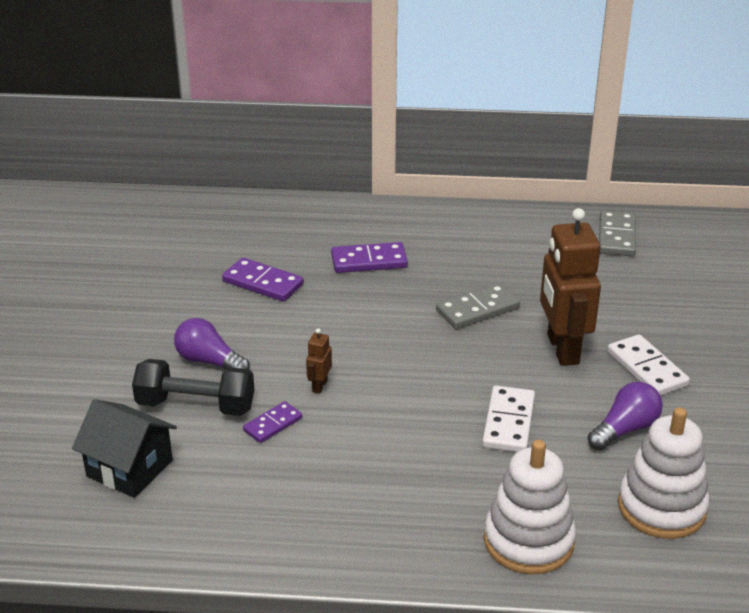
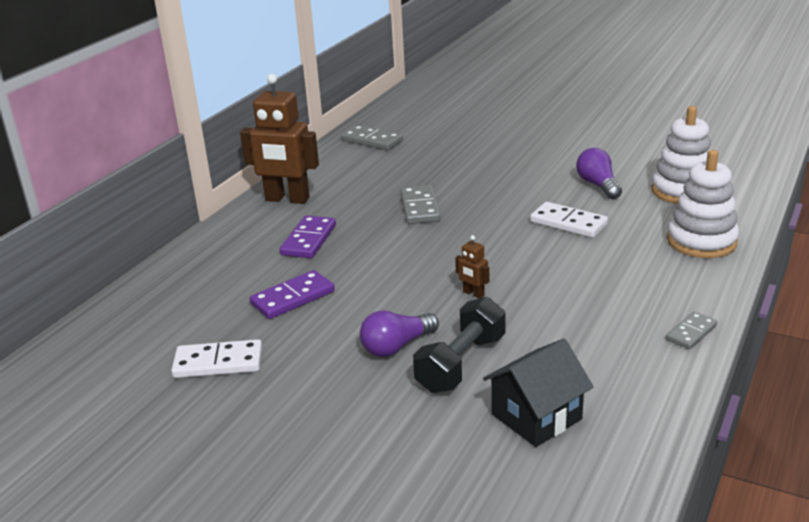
camera: 65 degrees left, 5 degrees down
purple domino [243,401,302,443] -> none
brown robot [540,208,601,366] -> brown robot moved to [240,74,319,204]
white domino [607,334,690,396] -> white domino moved to [171,339,262,378]
none -> grey domino [666,312,717,349]

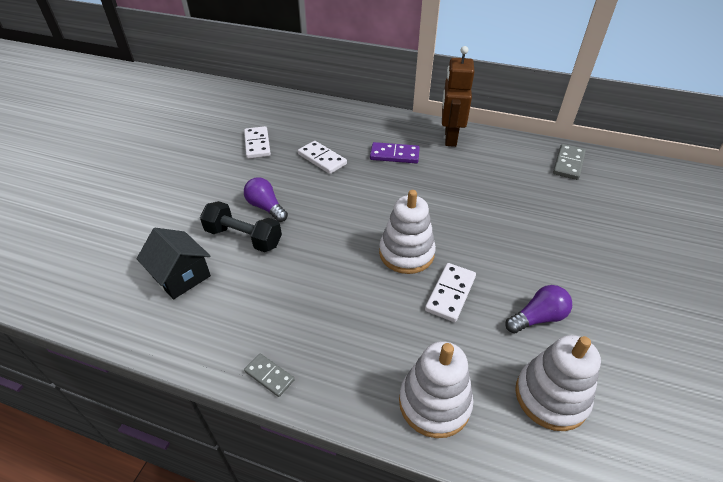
camera: 80 degrees right, 15 degrees up
purple domino [250,270,335,319] -> white domino [298,141,347,174]
grey domino [400,185,441,224] -> none
brown robot [455,235,489,298] -> none
none -> white stacking toy [379,190,436,274]

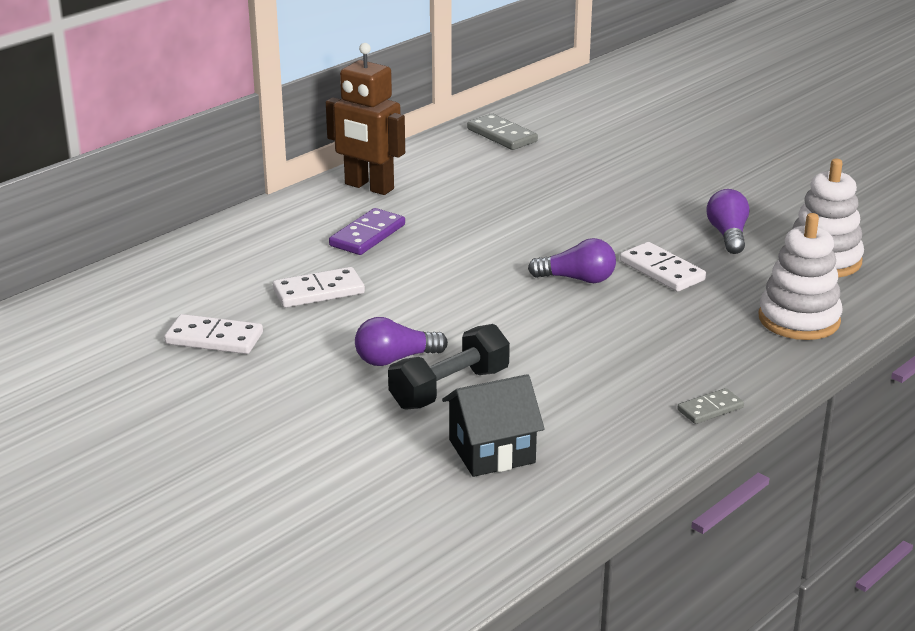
camera: 65 degrees left, 15 degrees down
white stacking toy [379,190,436,274] -> purple light bulb [528,238,616,283]

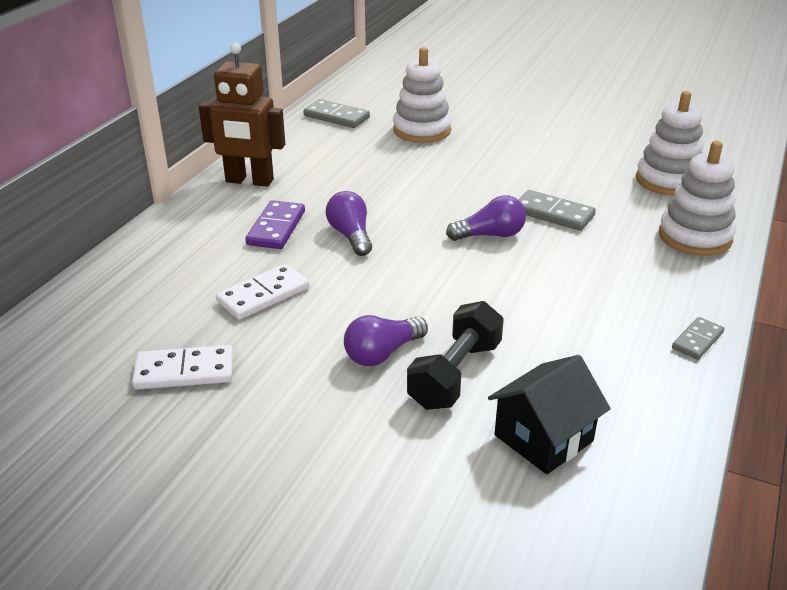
camera: 20 degrees left, 5 degrees up
white domino [620,242,706,292] -> grey domino [518,190,596,231]
purple light bulb [707,189,749,254] -> purple light bulb moved to [326,191,372,256]
none -> white stacking toy [393,47,452,143]

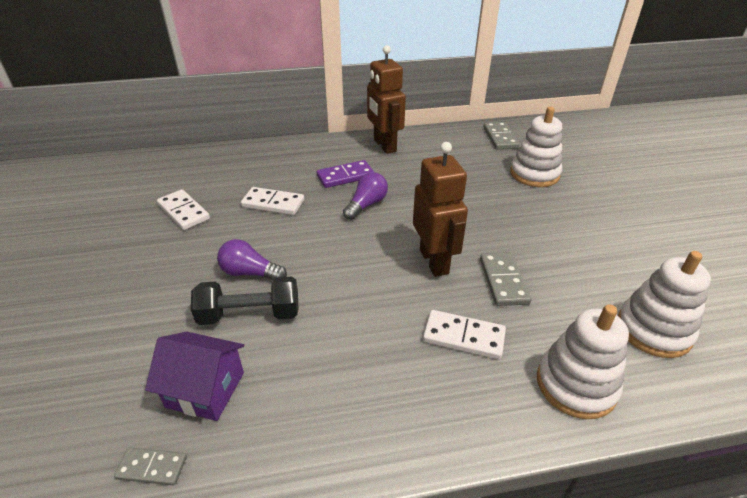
camera: 55 degrees right, 5 degrees up
purple light bulb [446,195,526,241] -> brown robot [413,142,468,277]
black house [488,355,611,474] -> purple house [145,332,244,421]
grey domino [672,317,724,360] -> grey domino moved to [114,447,187,486]
none -> white domino [423,310,506,359]

